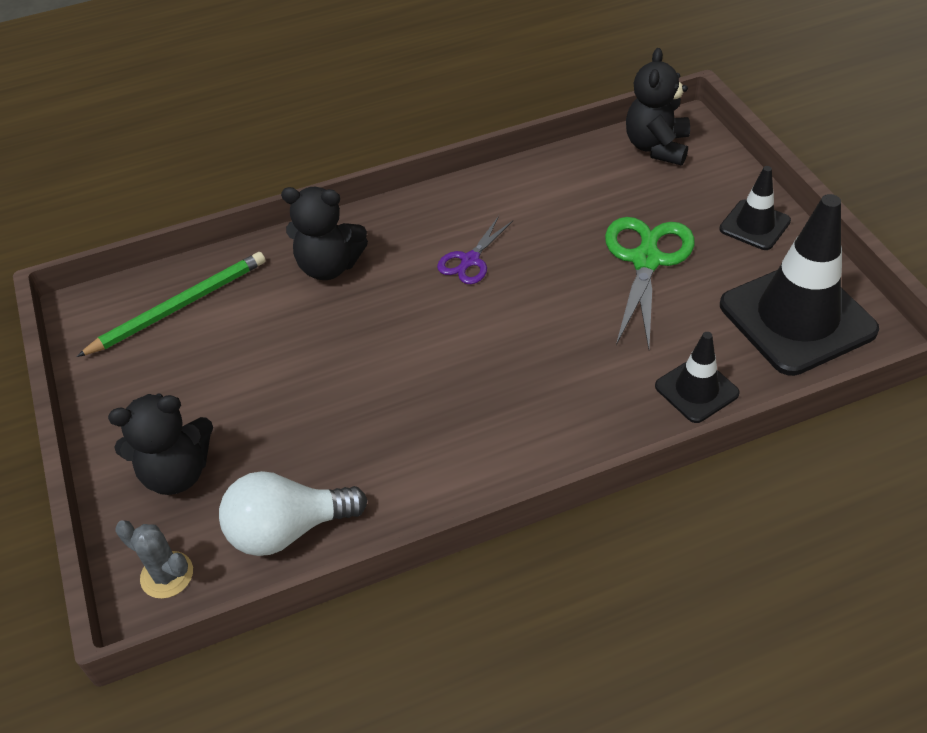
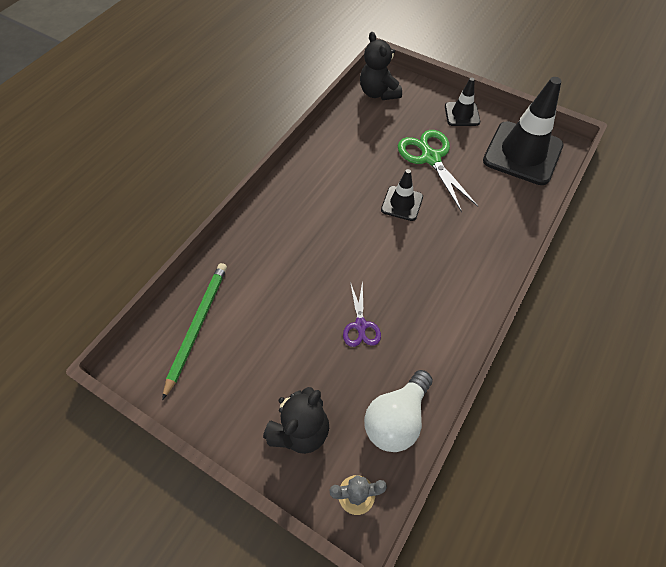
camera: 40 degrees left, 10 degrees up
black teddy bear [281,187,368,280] -> none
purple scissors [437,216,513,284] -> purple scissors moved to [343,280,381,347]
black traffic cone [655,332,740,423] -> black traffic cone moved to [381,169,423,221]

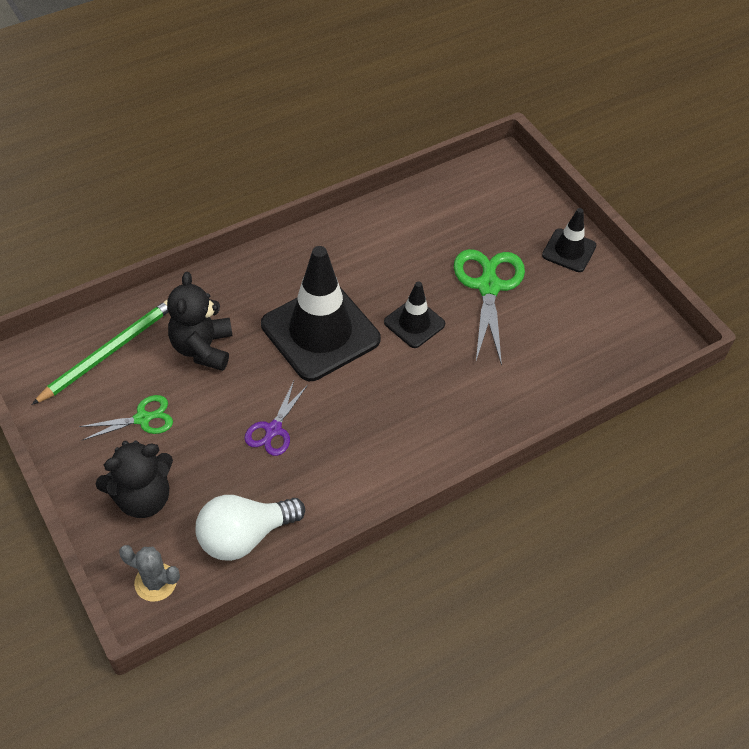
camera: 25 degrees right, 5 degrees down
black teddy bear [360,32,402,100] -> black teddy bear moved to [167,272,232,371]
black traffic cone [483,77,563,185] -> black traffic cone moved to [261,246,381,381]
none -> green scissors [79,395,173,440]

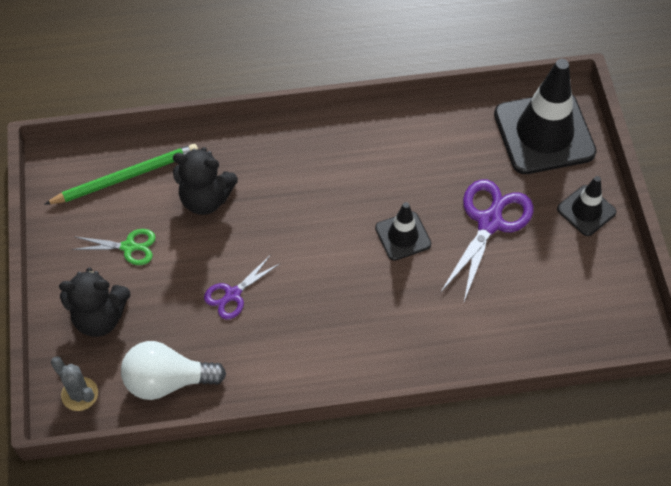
camera: 25 degrees right, 5 degrees up
black teddy bear [167,272,232,371] -> black teddy bear turned 105 degrees counterclockwise [173,147,238,215]
black traffic cone [261,246,381,381] -> black traffic cone moved to [494,59,597,174]
green scissors [454,249,525,366] -> purple scissors [440,179,533,302]

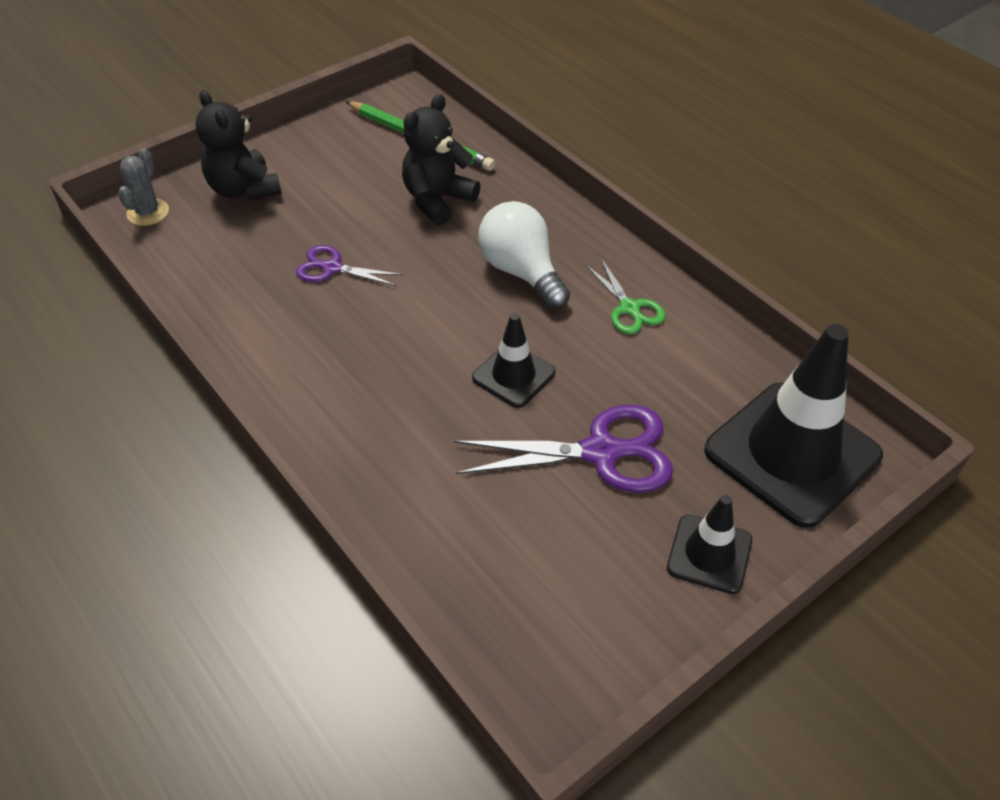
camera: 60 degrees right, 10 degrees down
green scissors [72,229,156,265] -> green scissors moved to [585,258,666,334]
white light bulb [121,341,226,400] -> white light bulb moved to [478,201,570,309]
black teddy bear [173,147,238,215] -> black teddy bear turned 60 degrees clockwise [402,94,480,226]

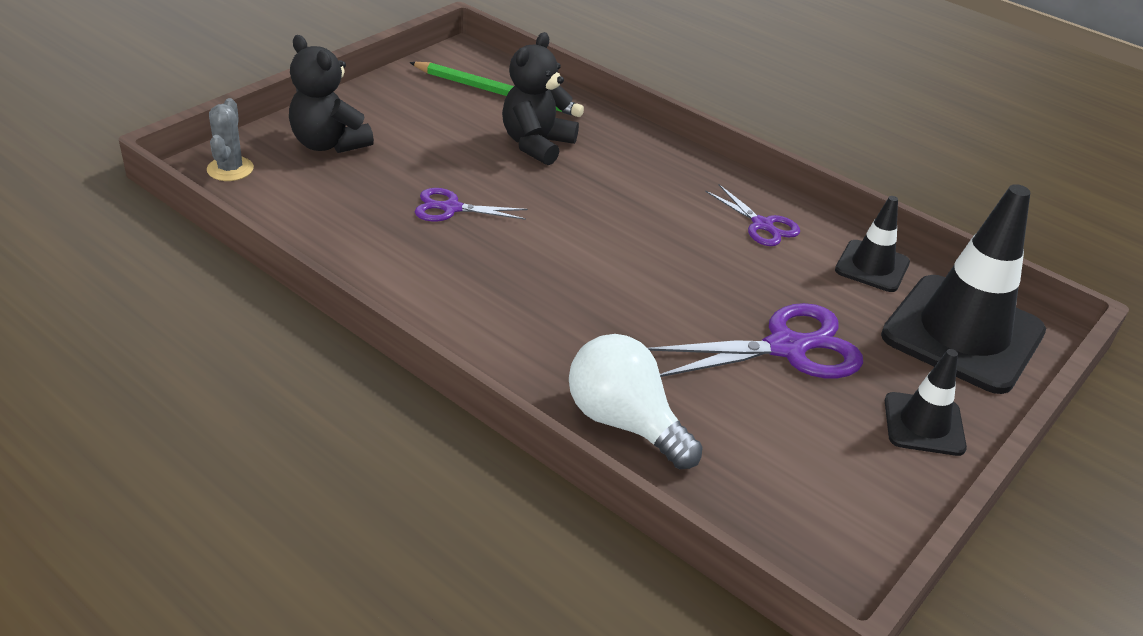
camera: 15 degrees left, 10 degrees down
black traffic cone [472,313,555,408] -> black traffic cone moved to [835,196,910,292]
white light bulb [478,201,570,309] -> white light bulb moved to [569,334,703,469]
green scissors [585,258,666,334] -> purple scissors [705,184,800,246]

